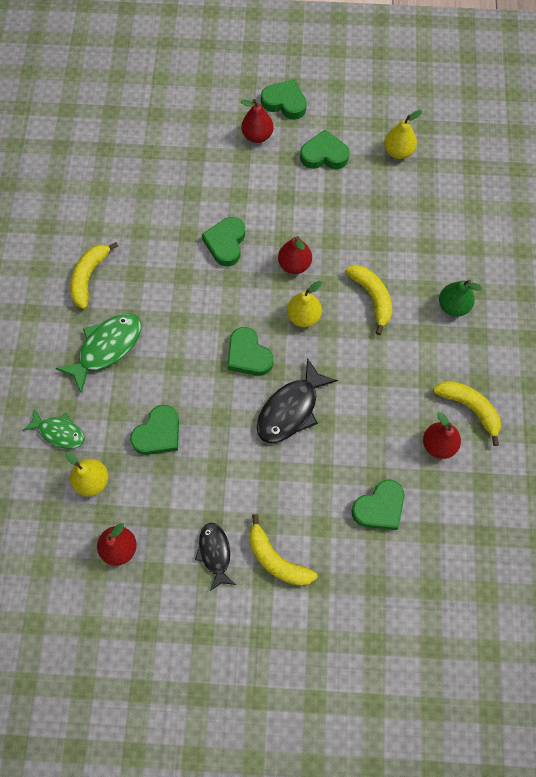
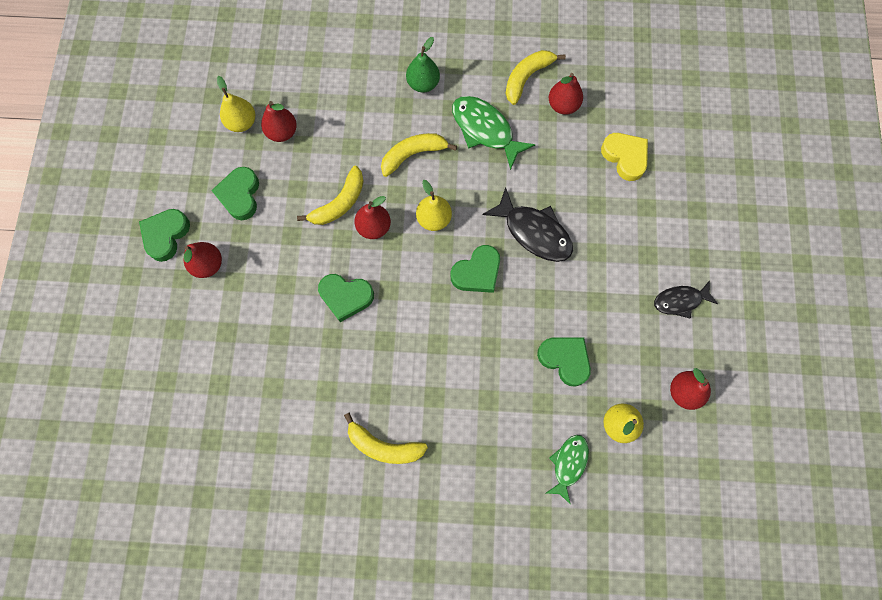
camera: 90 degrees left, 5 degrees up
green fish [55,314,141,394] -> green fish moved to [452,96,536,170]
yellow banana [249,514,317,586] -> yellow banana moved to [297,166,364,225]
green heart [352,480,405,530] -> yellow heart [601,133,648,181]
none -> red pear [261,101,297,142]

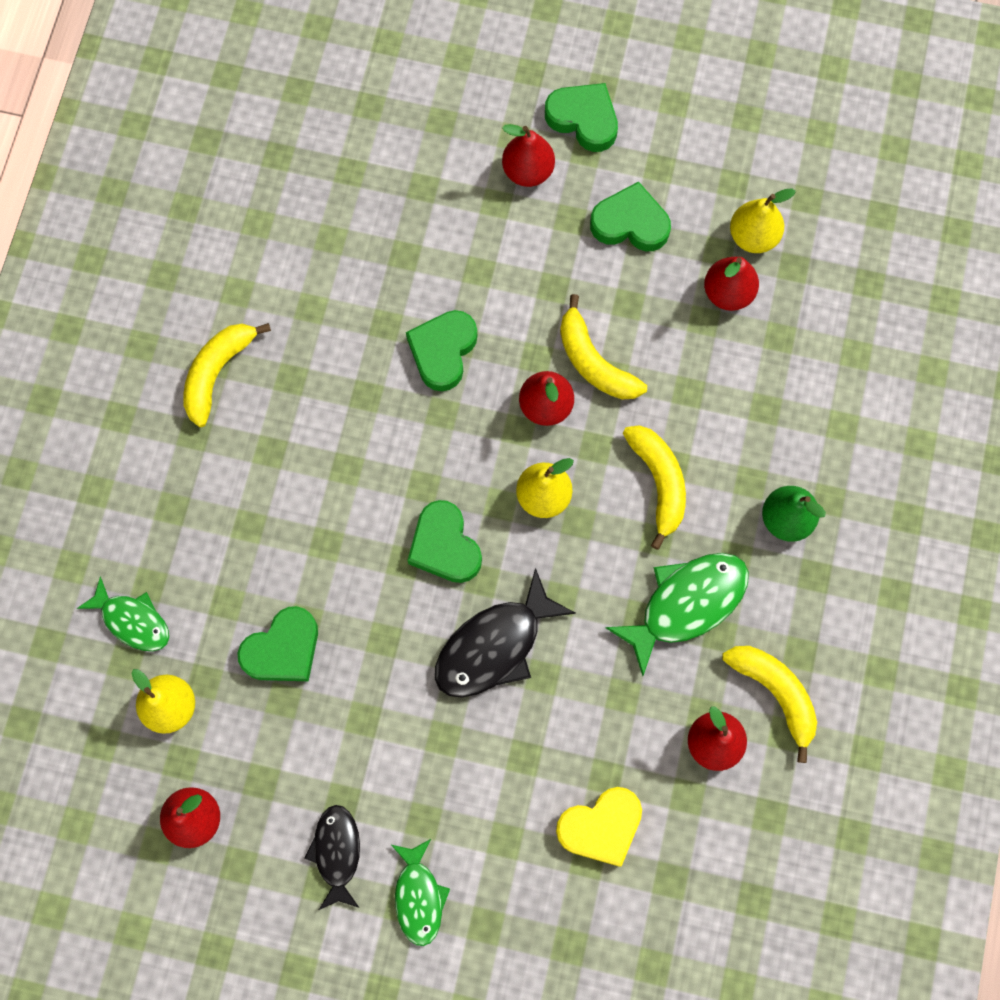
camera: 100 degrees right, 0 degrees up
none -> green fish [392,839,450,946]

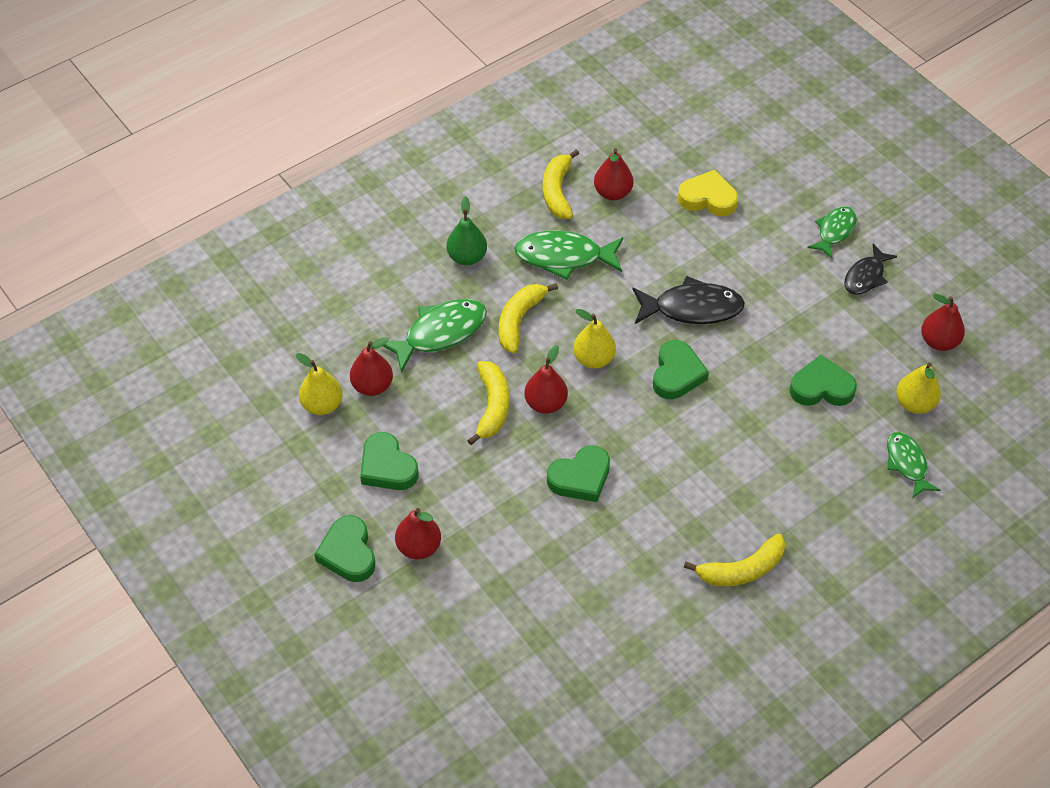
camera: 140 degrees left, 20 degrees down
none -> green fish [383,299,487,373]

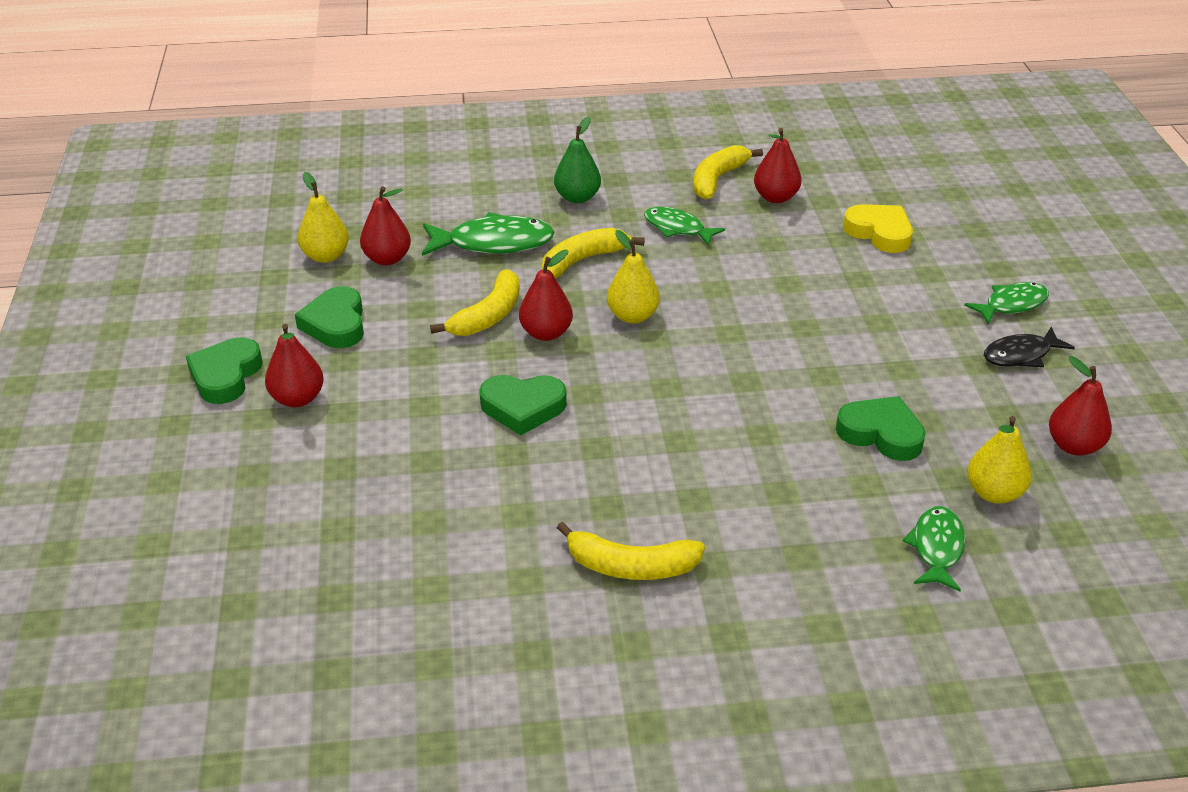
camera: 30 degrees right, 15 degrees down
green fish [514,231,623,280] -> green fish [644,207,725,246], size x0.64
black fish [632,276,745,324] -> none
green heart [653,340,709,399] -> none

